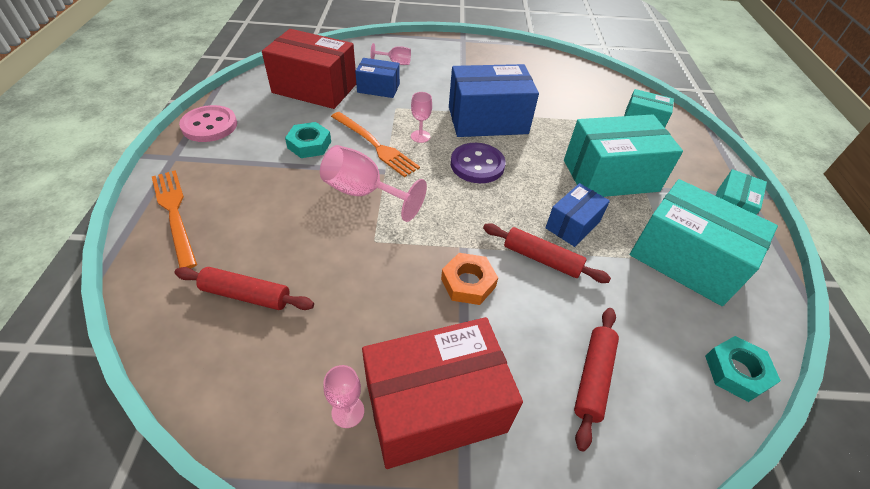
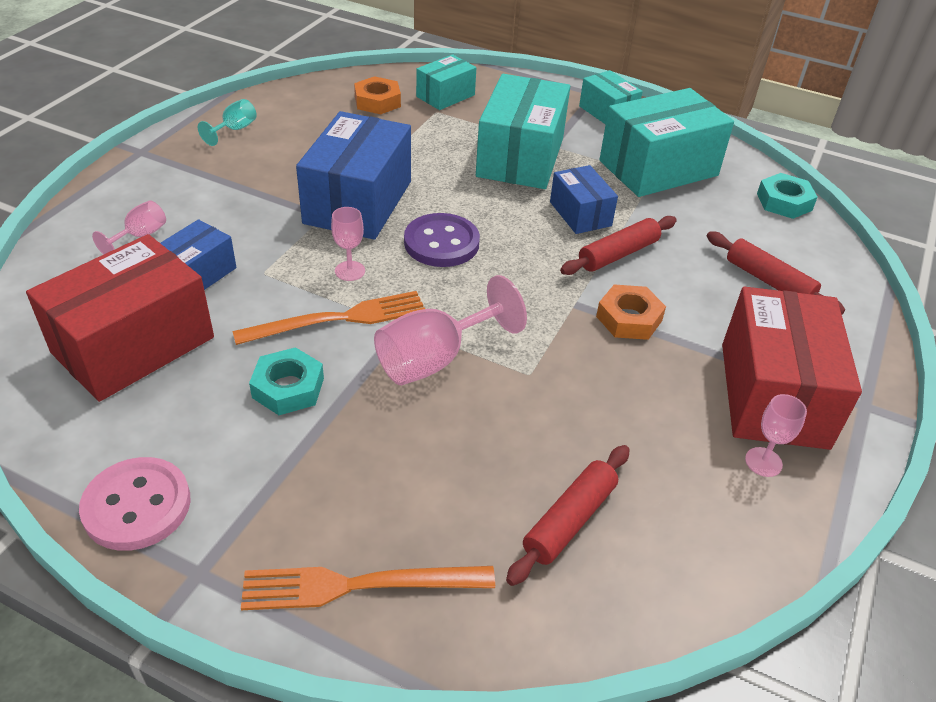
camera: 65 degrees left, 5 degrees down
none -> turquoise goblet [198,99,257,146]
none -> orange nut [354,76,401,115]

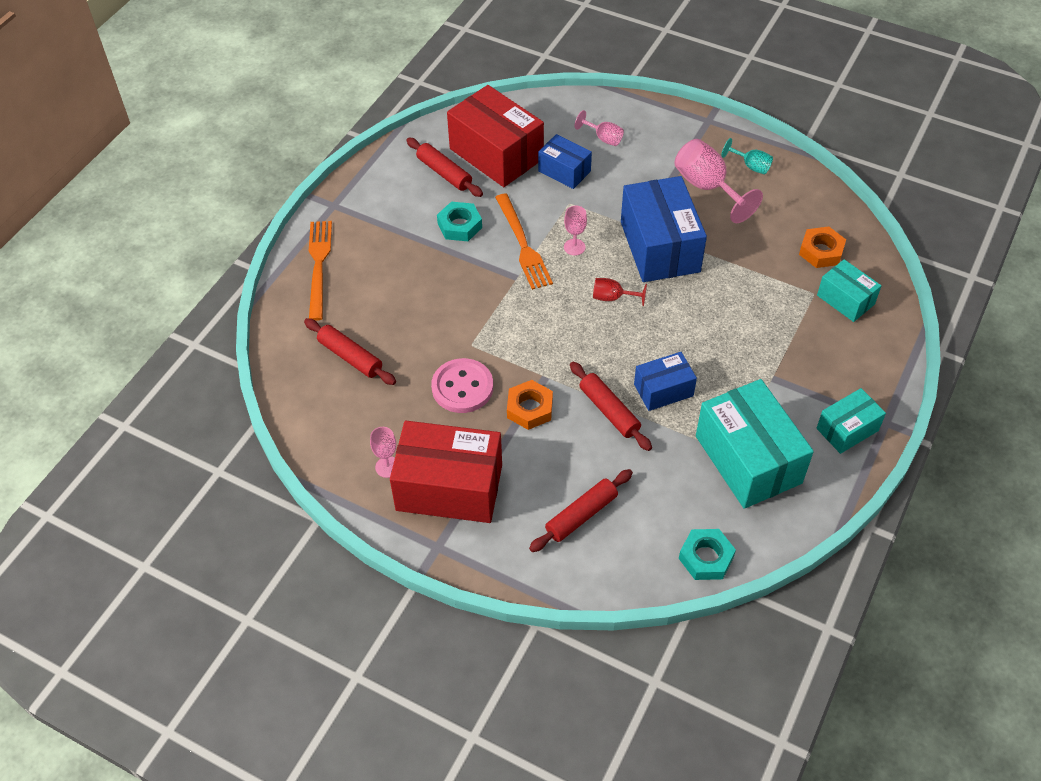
camera: 95 degrees right, 10 degrees up
pink button [79,457,191,551] -> pink button moved to [431,358,493,413]
blue box [296,111,411,240] -> blue box turned 60 degrees clockwise [621,176,707,282]
pink goblet [374,275,527,385] -> pink goblet moved to [674,139,763,223]
purple button [404,213,480,267] -> red goblet [593,278,647,306]
turquoise box [476,74,570,189] -> none
none -> red rolling pin [406,138,483,197]

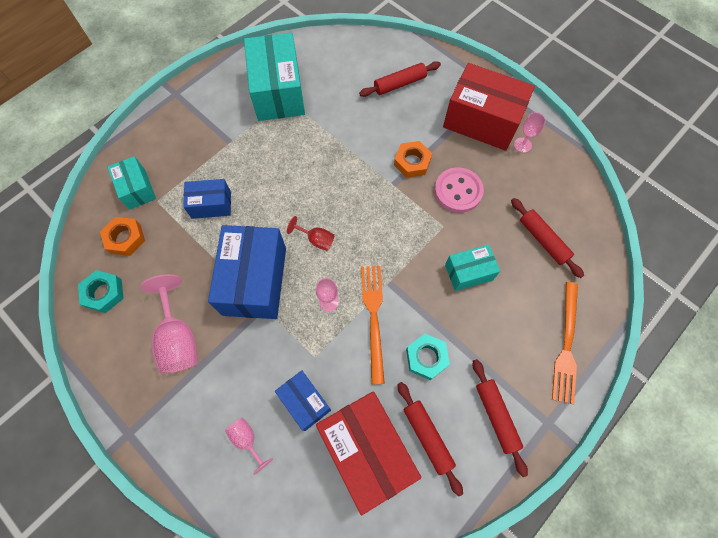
camera: 165 degrees left, 15 degrees up
red rolling pin [570,362,652,451] -> red rolling pin moved to [473,359,528,477]
blue box [634,352,697,411] -> blue box moved to [183,179,231,219]
turquoise nut [679,529,736,580] -> turquoise nut moved to [78,270,124,313]
turquoise goblet [721,138,773,174] -> none
turquoise box [816,388,886,454] -> turquoise box moved to [445,244,500,291]

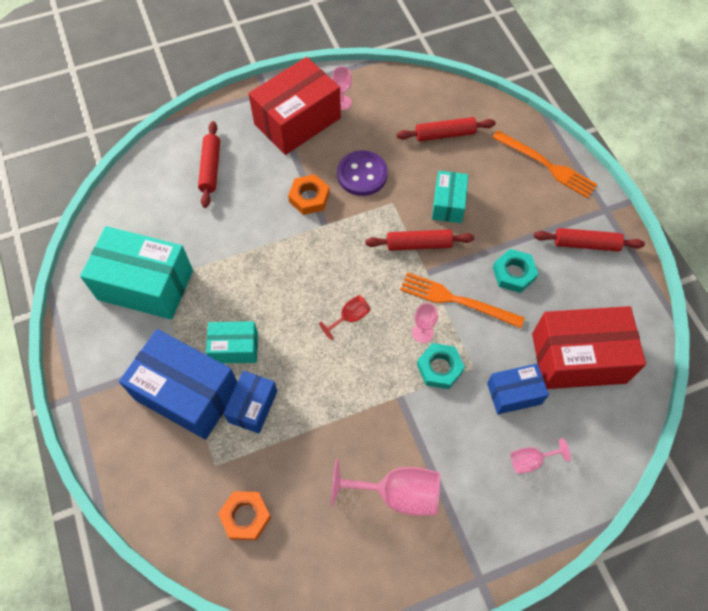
camera: 65 degrees left, 5 degrees down
turquoise nut [78,270,124,313] -> turquoise nut moved to [417,343,465,389]
turquoise box [107,156,156,209] -> turquoise box moved to [206,321,258,364]
blue box [208,225,286,319] -> blue box moved to [119,329,237,440]
red rolling pin [397,382,463,496] -> red rolling pin moved to [365,230,474,251]
pink button [434,167,484,213] -> purple button [337,150,388,196]

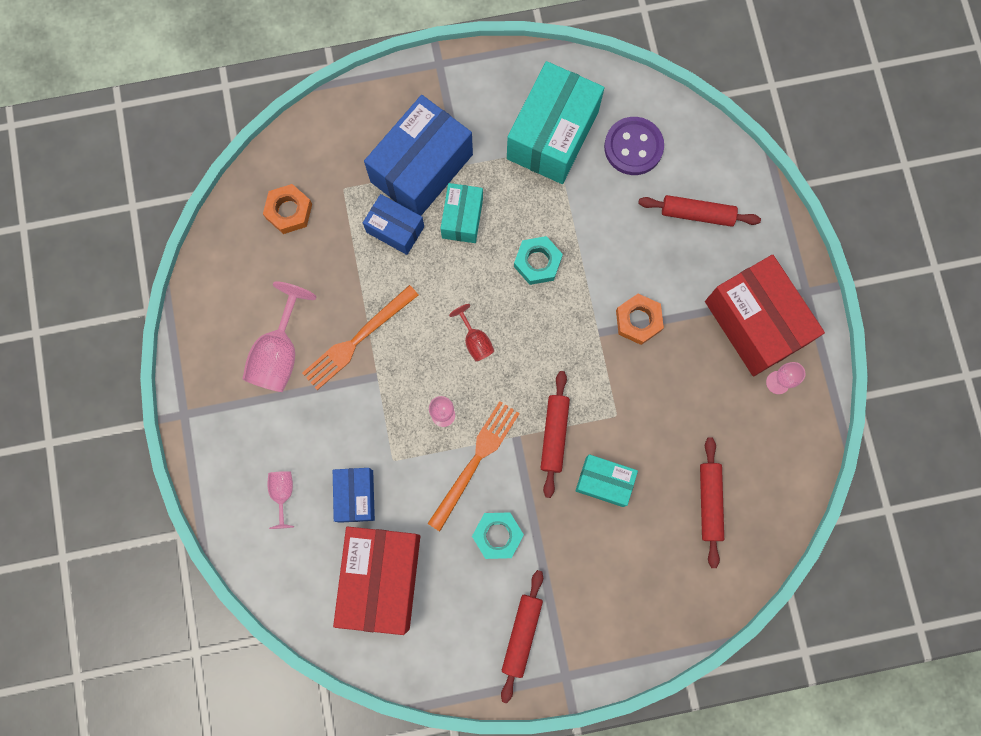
camera: 100 degrees right, 15 degrees up
purple button [337,150,388,196] -> purple button moved to [604,117,664,175]
turquoise nut [417,343,465,389] -> turquoise nut moved to [514,236,563,285]
orange fork [492,131,598,198] -> orange fork moved to [302,285,418,390]

